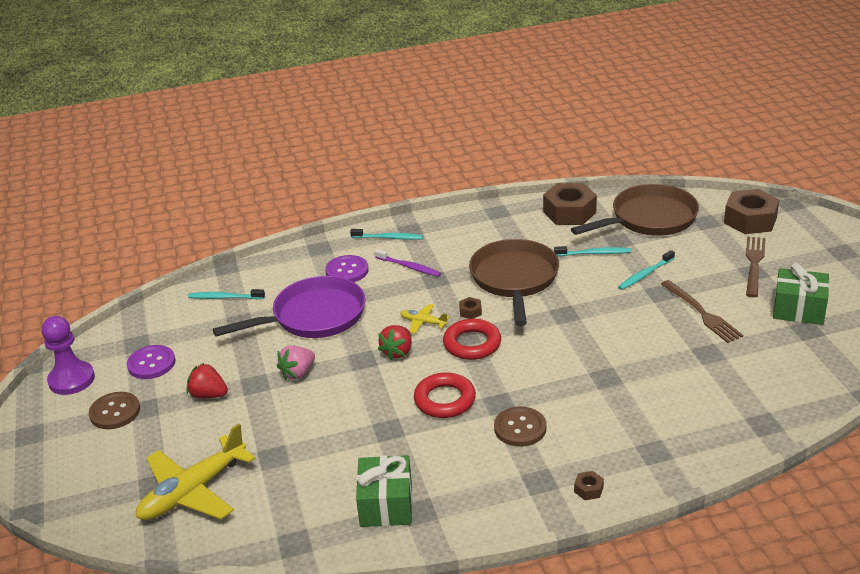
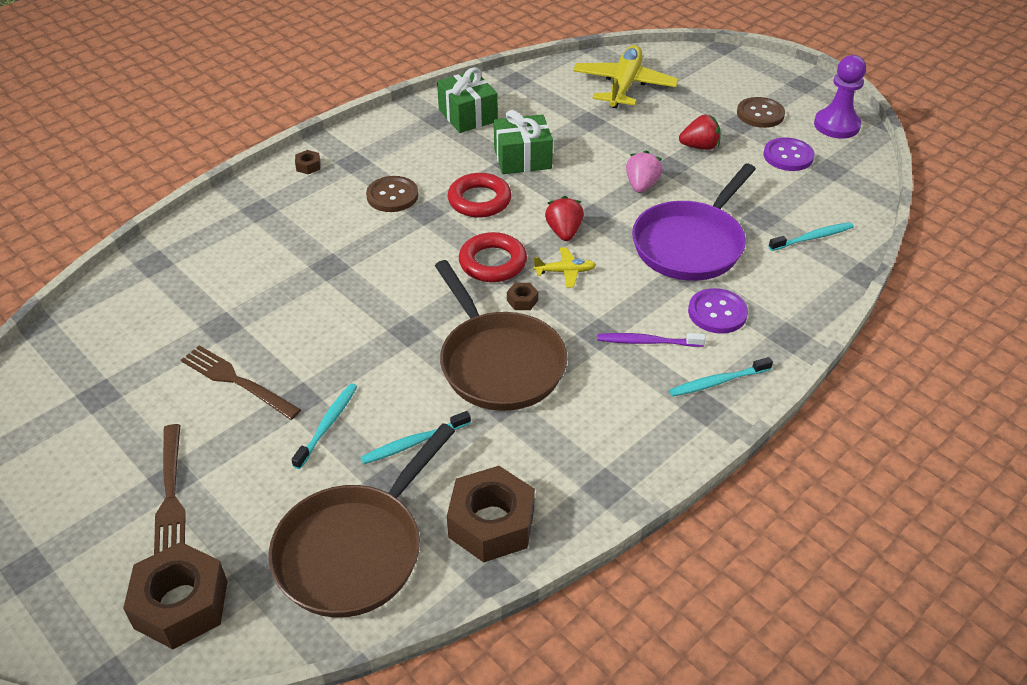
camera: 150 degrees right, 10 degrees up
green gift [773,263,829,325] -> green gift moved to [494,110,553,174]

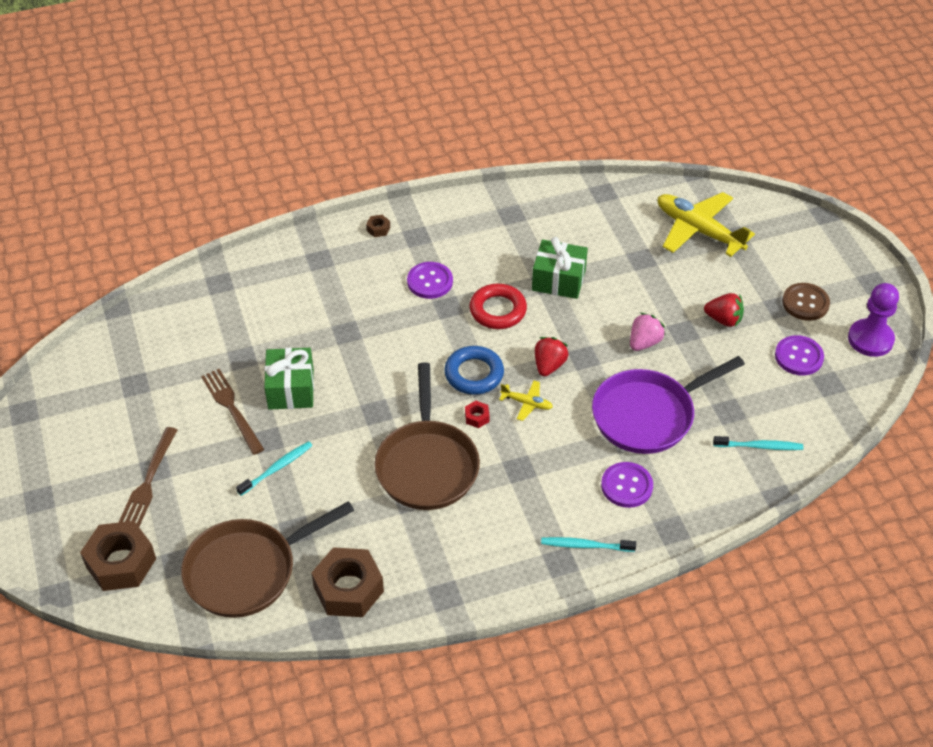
camera: 25 degrees right, 5 degrees up
turquoise toothbrush [360,411,471,464] -> none
brown button [366,176,418,212] -> purple button [407,262,453,299]
green gift [437,67,498,133] -> green gift moved to [264,348,314,410]
red ring [459,232,527,282] -> blue ring [444,346,504,395]
brown nut [507,283,538,310] -> red nut [465,401,490,428]
yellow plane [573,45,679,108] -> yellow plane turned 90 degrees counterclockwise [658,192,755,257]
purple toothbrush [597,333,705,347] -> none

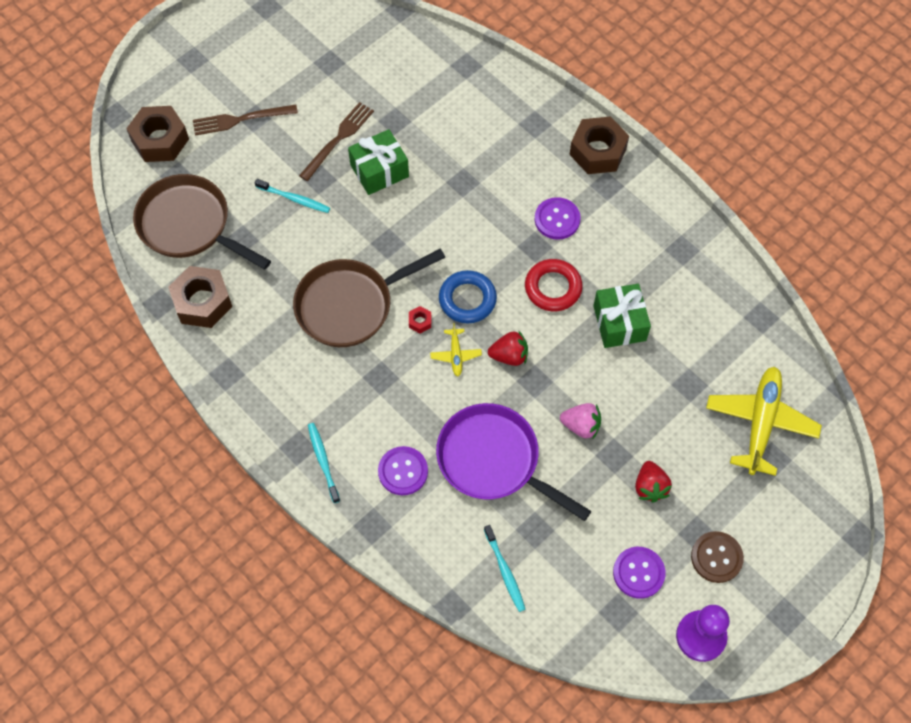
camera: 65 degrees right, 15 degrees up
brown nut [366,215,390,237] -> brown nut [570,116,629,174], size x2.39

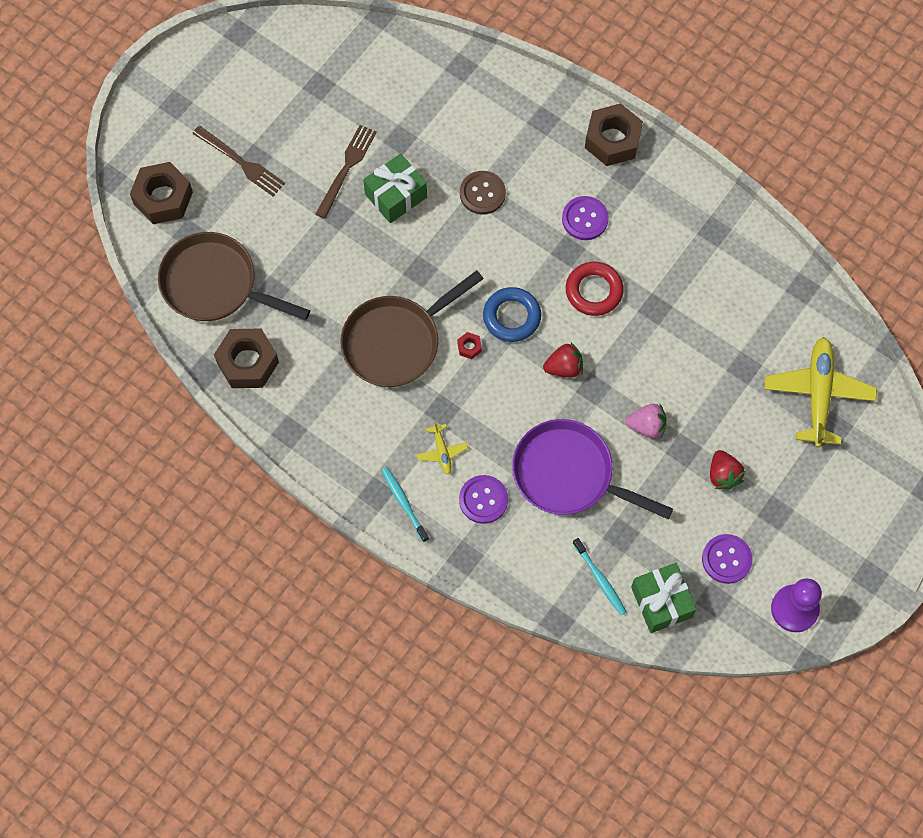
camera: 10 degrees left, 5 degrees up
brown fork [193,104,298,136] -> brown fork turned 120 degrees counterclockwise [192,126,285,196]
turquoise toothbrush [255,179,330,213] -> none
yellow plane [430,323,482,376] -> yellow plane moved to [416,421,468,475]
green gift [593,284,651,348] -> green gift moved to [631,563,697,633]
brown button [691,531,744,583] -> brown button moved to [460,171,506,215]

